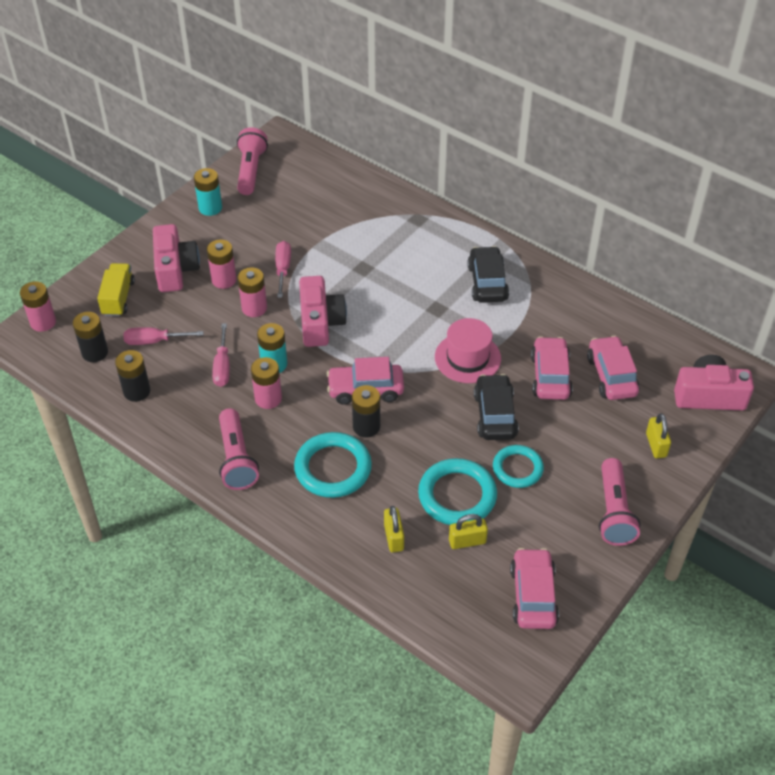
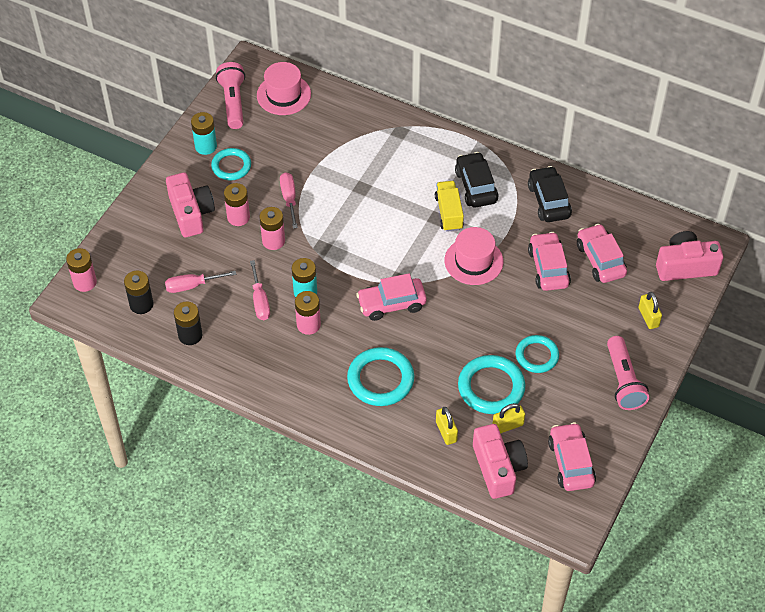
camera: 10 degrees left, 5 degrees up
yellow truck [97,263,135,317] -> yellow truck moved to [435,181,464,232]
pink flashlight [219,408,259,490] -> none
pink camera [299,276,347,347] -> pink camera moved to [473,424,528,499]
black battery [352,385,380,437] -> none
black car [474,374,519,440] -> black car moved to [528,166,572,222]
none -> turquoise ring [211,148,251,180]
none -> pink hat [257,62,311,115]

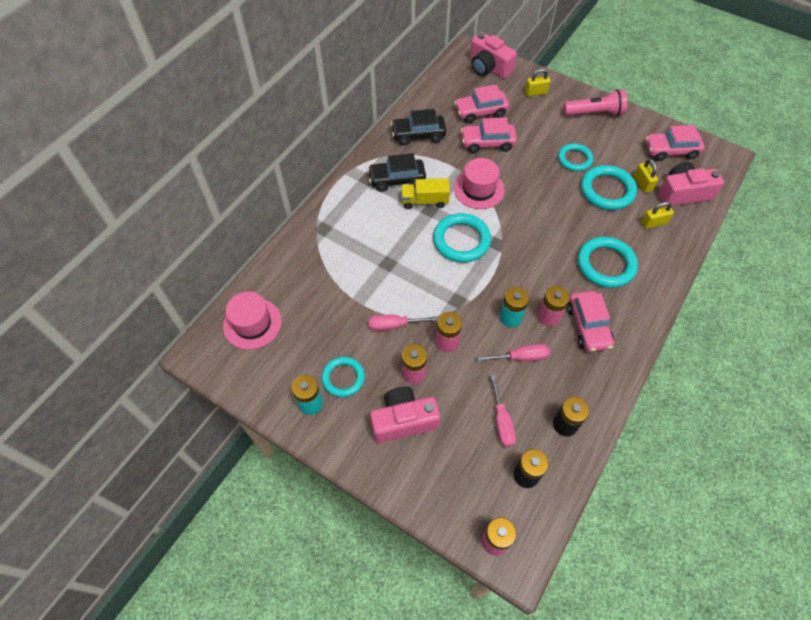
camera: 85 degrees left, 5 degrees up
pink flashlight [216,62,245,129] -> none
pink car [356,273,427,321] -> pink car moved to [567,291,614,352]
pink camera [656,231,724,281] -> pink camera turned 45 degrees counterclockwise [470,32,517,79]
none -> turquoise ring [433,213,491,262]

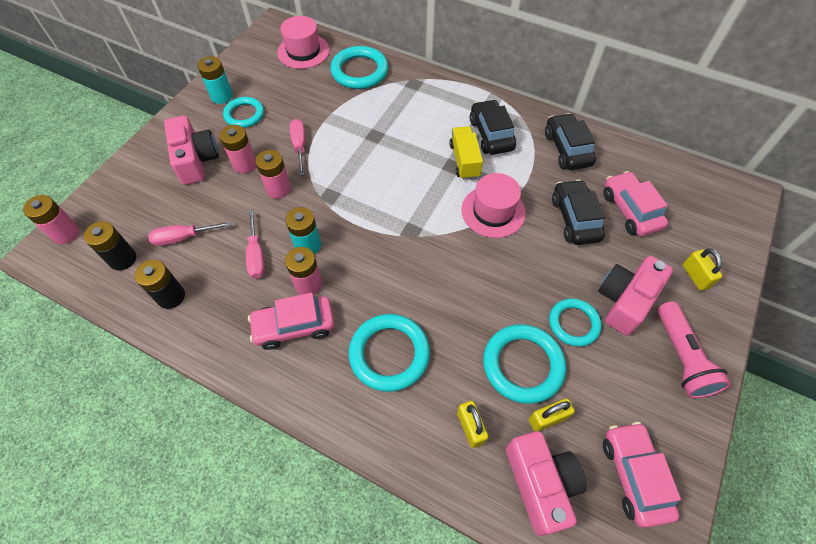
camera: 85 degrees right, 0 degrees up
turquoise ring [433,213,491,262] -> turquoise ring moved to [330,46,388,89]
pink car [461,118,517,153] -> black car [552,179,605,245]
pink camera [470,32,517,79] -> pink camera moved to [598,256,673,336]

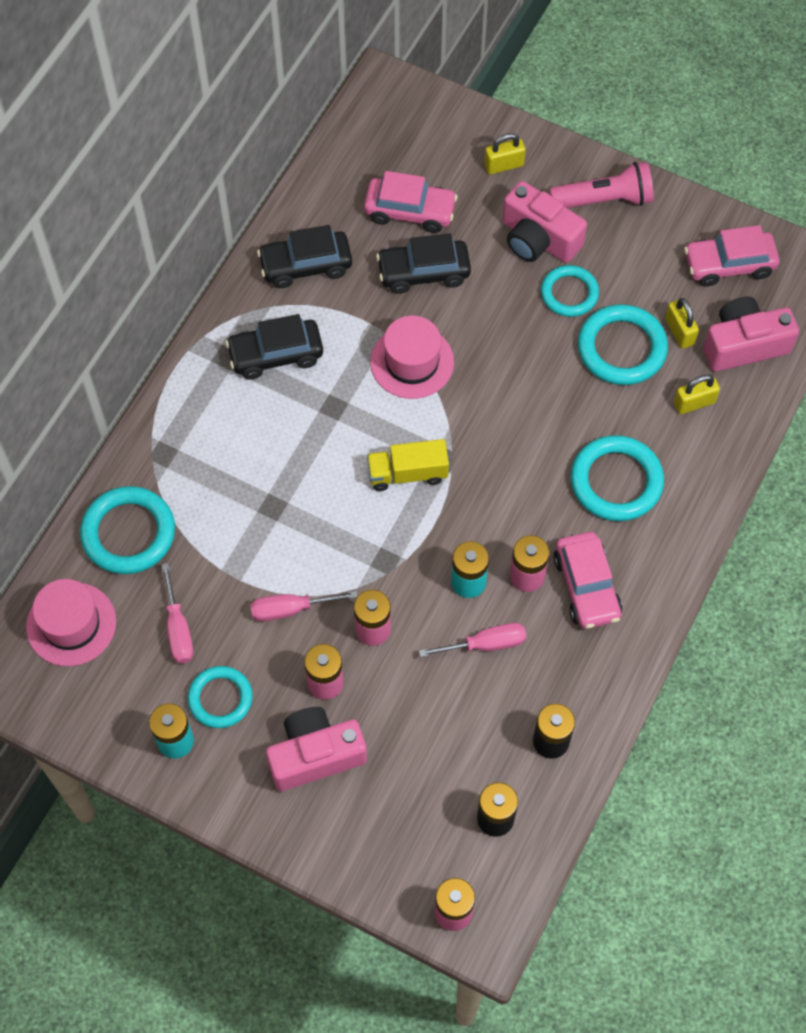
camera: 90 degrees left, 5 degrees up
pink screwdriver [148,221,232,246] -> pink screwdriver moved to [161,563,194,663]
yellow truck [449,126,483,180] -> yellow truck moved to [367,439,449,491]
pink car [603,171,668,236] -> pink car turned 150 degrees counterclockwise [364,171,458,233]

